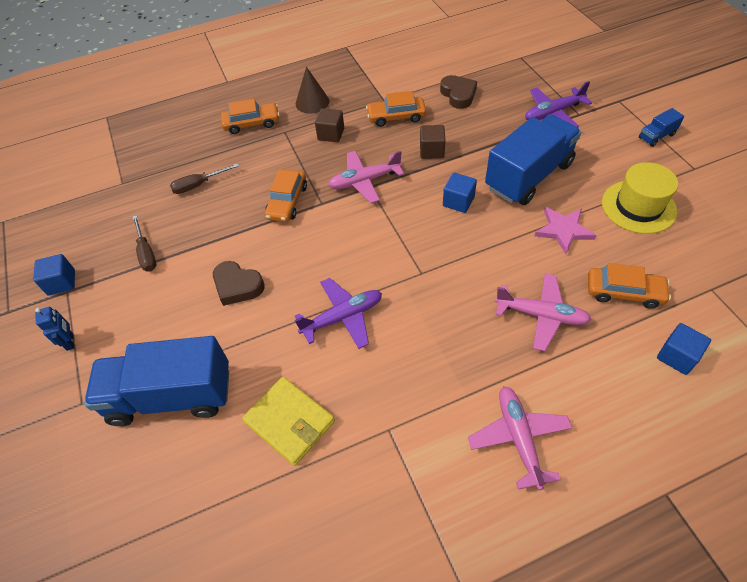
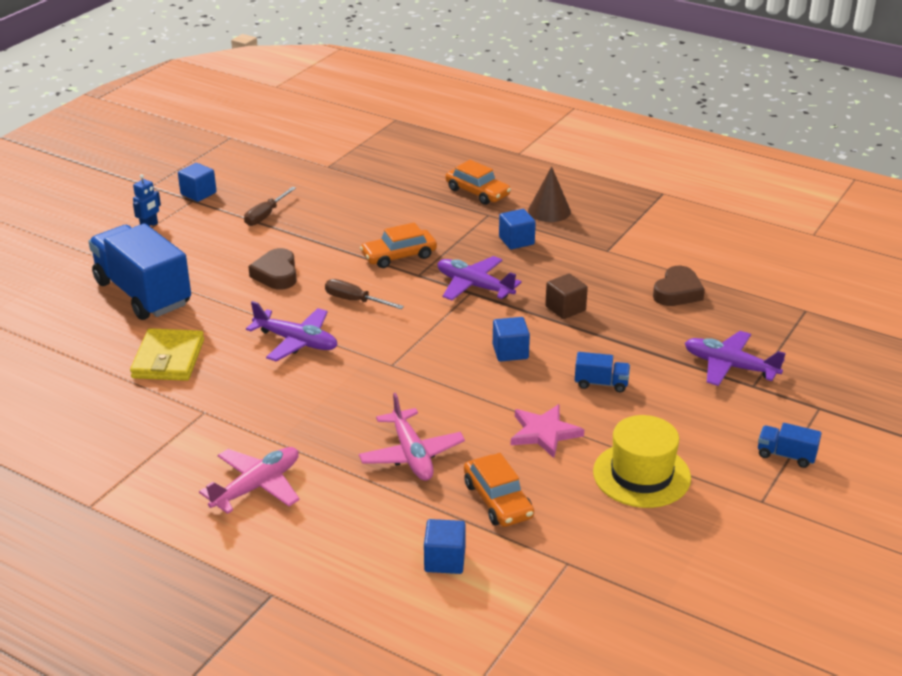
camera: 50 degrees right, 20 degrees down
brown screwdriver [170,163,239,194] -> brown screwdriver moved to [325,279,404,309]
brown cube [315,108,344,142] -> blue cube [499,209,536,249]
pink plane [328,151,404,203] -> purple plane [438,256,522,300]
orange car [366,91,426,127] -> none
blue truck [485,115,581,205] -> blue truck [575,352,630,393], size x0.41

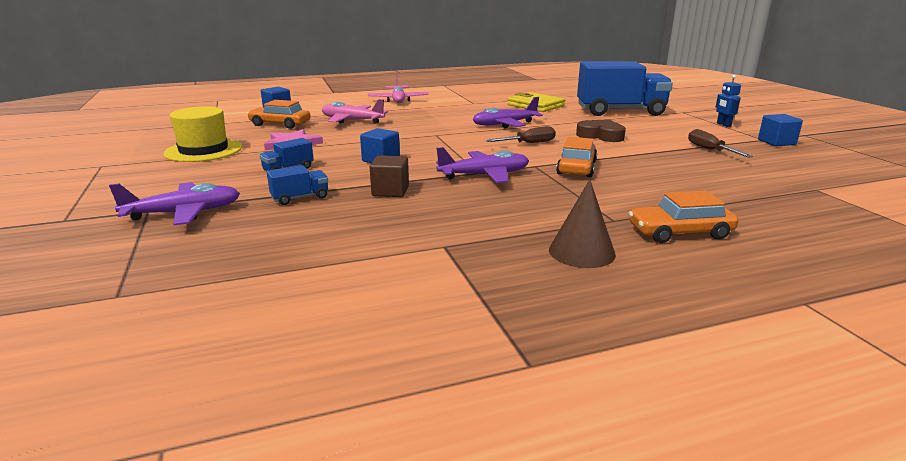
camera: 130 degrees right, 10 degrees down
blue cube [499,209,536,249] -> none
brown heart [653,266,705,306] -> none
blue truck [758,423,822,468] -> blue truck moved to [267,165,328,205]

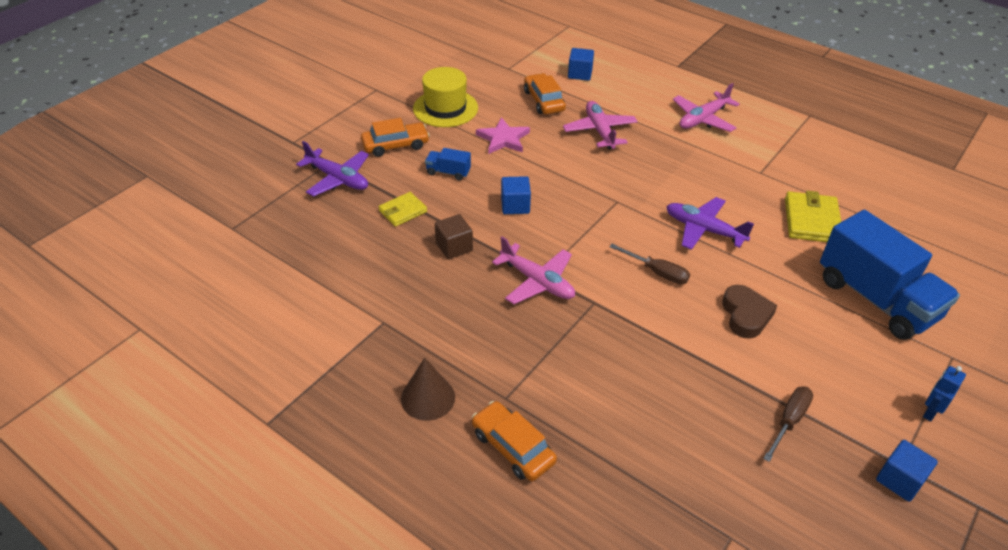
camera: 55 degrees right, 20 degrees up
blue truck [267,165,328,205] -> yellow wallet [379,192,427,227]
purple plane [436,147,529,183] -> pink plane [492,236,575,304]
orange car [556,137,597,177] -> orange car moved to [361,118,430,157]

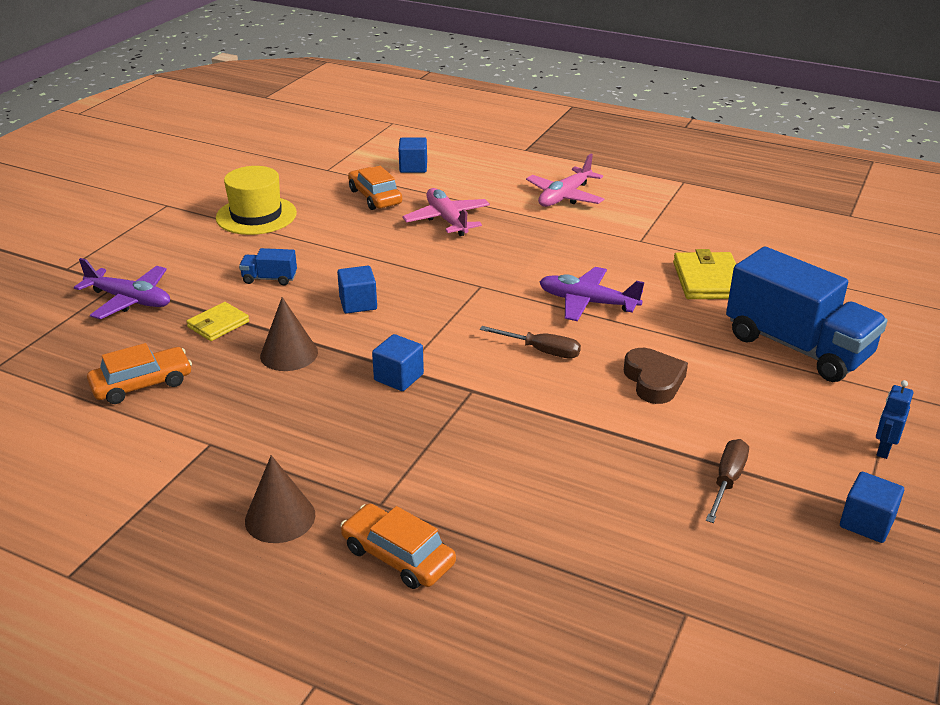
camera: 10 degrees left, 10 degrees down
orange car [361,118,430,157] -> orange car moved to [87,343,192,404]
brown cube [435,214,473,259] -> brown cone [260,297,318,371]
pink star [476,117,530,154] -> none
pink plane [492,236,575,304] -> blue cube [372,334,424,391]

